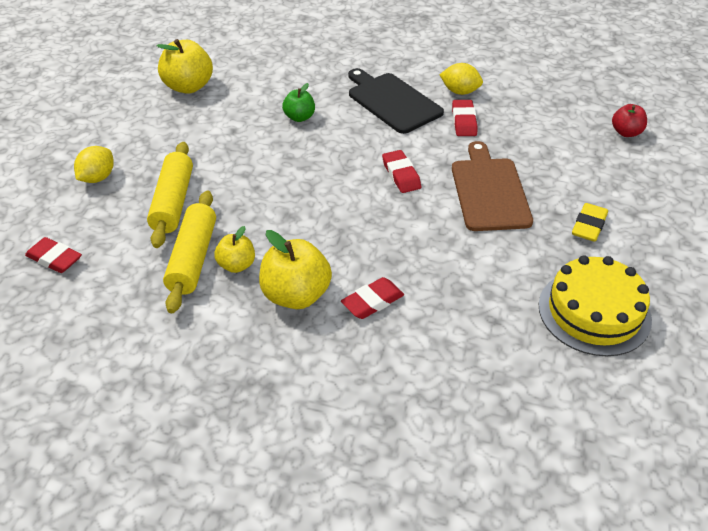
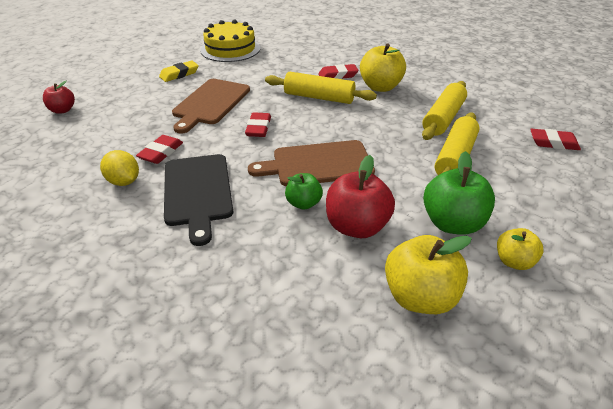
camera: 155 degrees left, 5 degrees down
red eraser [25,237,82,273] -> red eraser turned 45 degrees counterclockwise [530,129,581,150]
yellow lemon [74,146,114,183] -> none
yellow apple [214,226,255,273] -> yellow apple moved to [497,228,544,270]
none -> brown cutting board [248,140,375,186]
none -> yellow rolling pin [265,72,377,104]
none -> red apple [326,155,395,238]
none -> green apple [423,151,495,235]

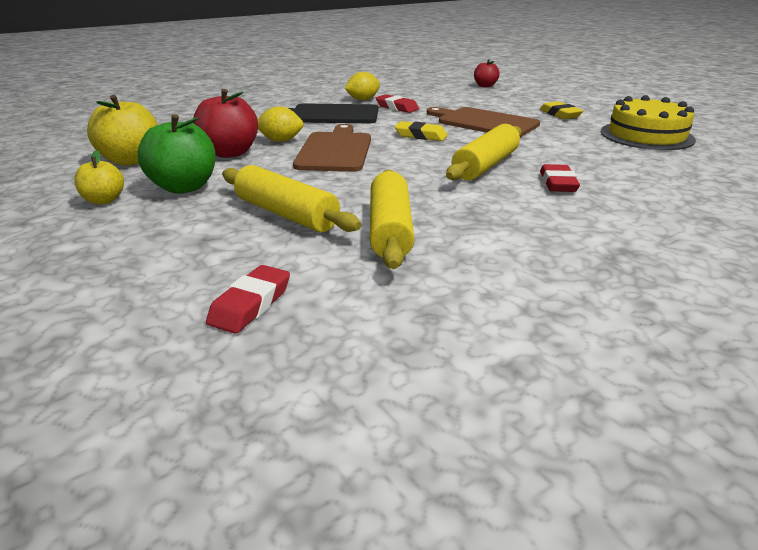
camera: 105 degrees right, 10 degrees down
red eraser [245,112,271,137] -> yellow eraser [395,121,448,141]
green apple [285,173,323,210] -> yellow lemon [258,106,304,142]
yellow apple [360,44,406,92] -> none
yellow rolling pin [422,81,467,140] -> yellow rolling pin turned 45 degrees clockwise [370,170,415,269]

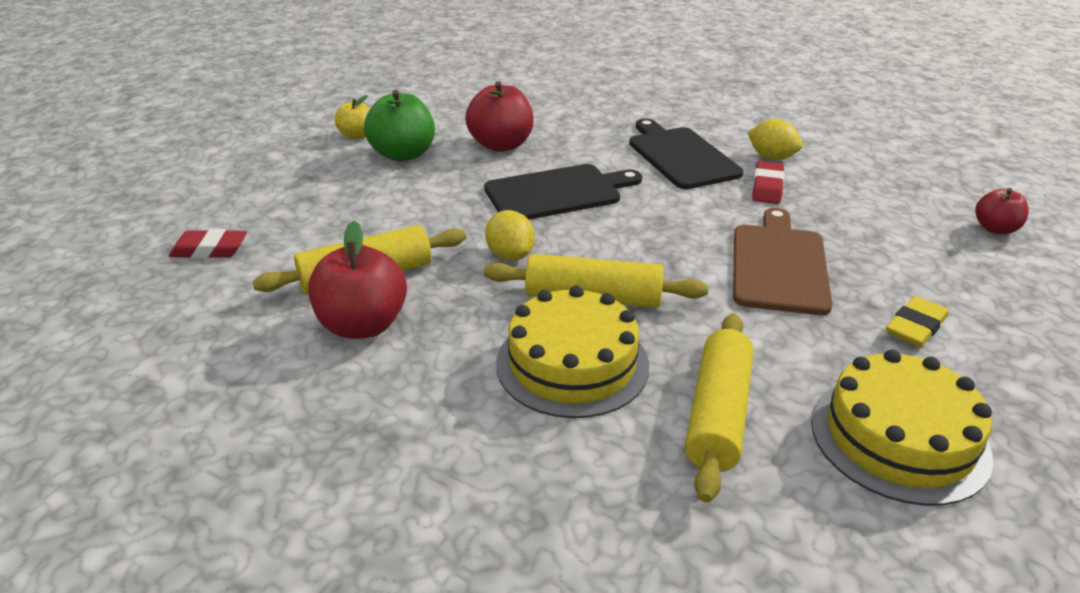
camera: 65 degrees right, 5 degrees up
yellow apple [87,95,158,166] -> none
yellow rolling pin [222,165,361,232] -> yellow rolling pin moved to [685,313,754,502]
yellow lemon [258,106,304,142] -> yellow lemon moved to [485,210,535,261]
brown cutting board [293,124,371,172] -> black cutting board [484,164,642,220]
yellow eraser [395,121,448,141] -> none
red eraser [540,164,580,192] -> yellow cake [496,286,649,418]
none -> red apple [308,221,407,339]

